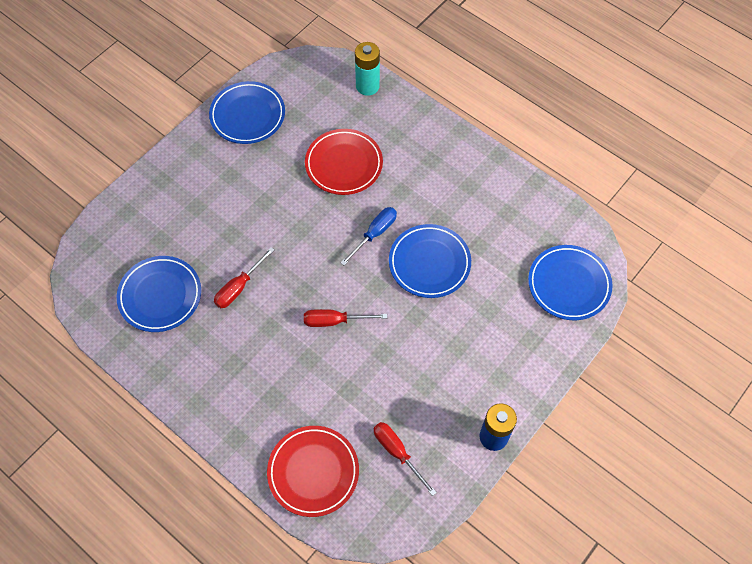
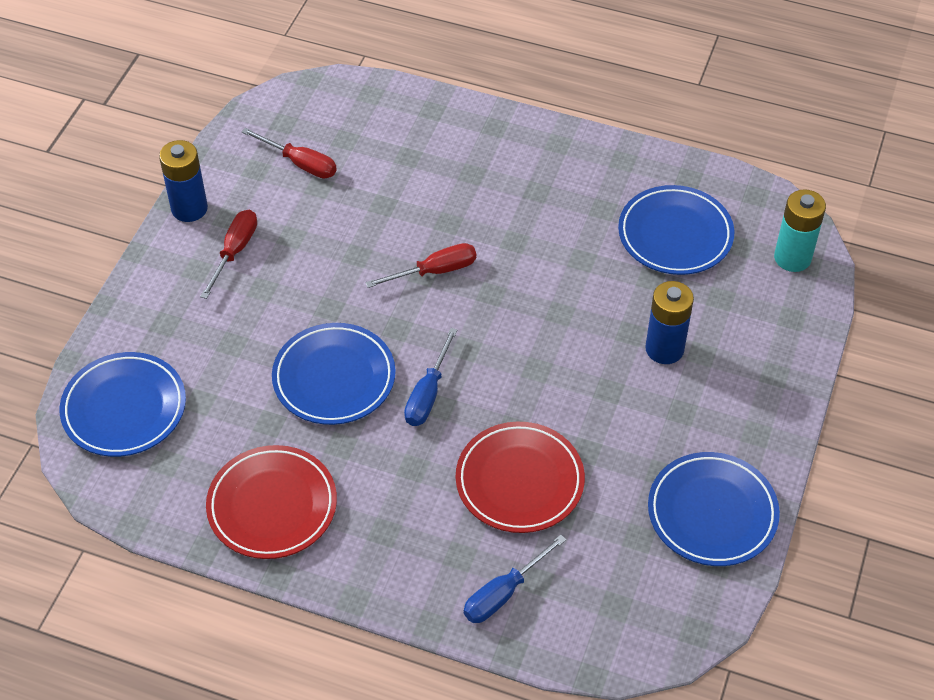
camera: 160 degrees right, 10 degrees down
red screwdriver [214,247,274,308] -> red screwdriver moved to [200,210,257,299]
red plate [267,426,359,517] -> red plate moved to [206,445,337,559]
turquoise battery [355,42,380,96] -> turquoise battery moved to [774,189,826,272]
none -> blue screwdriver [464,535,566,623]
none -> blue battery [645,281,694,364]

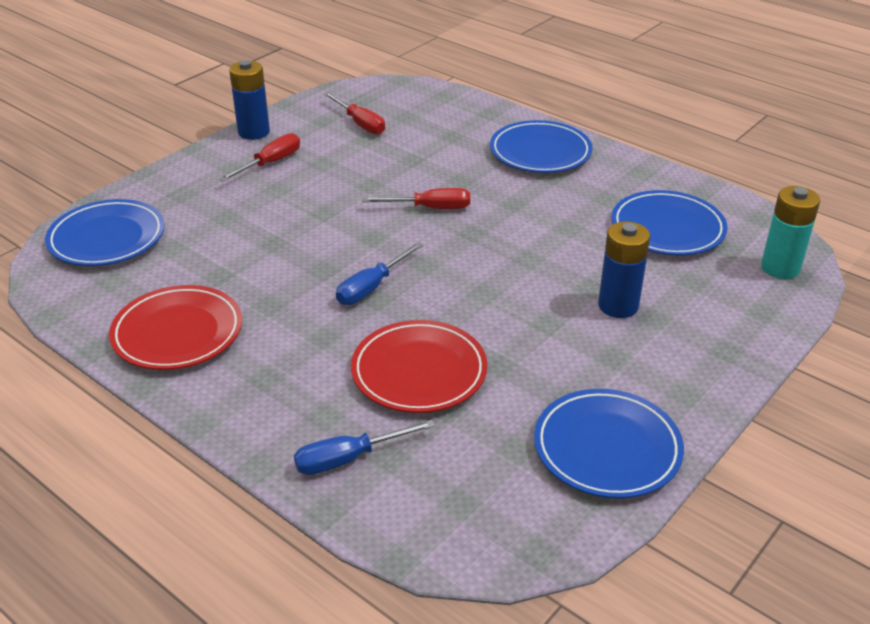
camera: 20 degrees right, 15 degrees down
blue plate [272,323,396,425] -> blue plate moved to [490,120,593,173]

